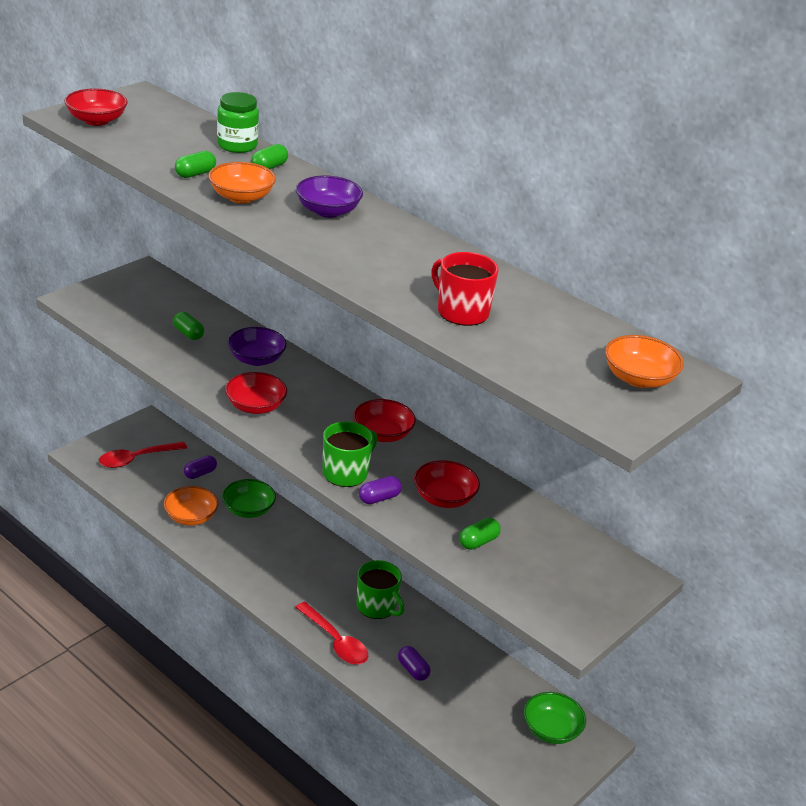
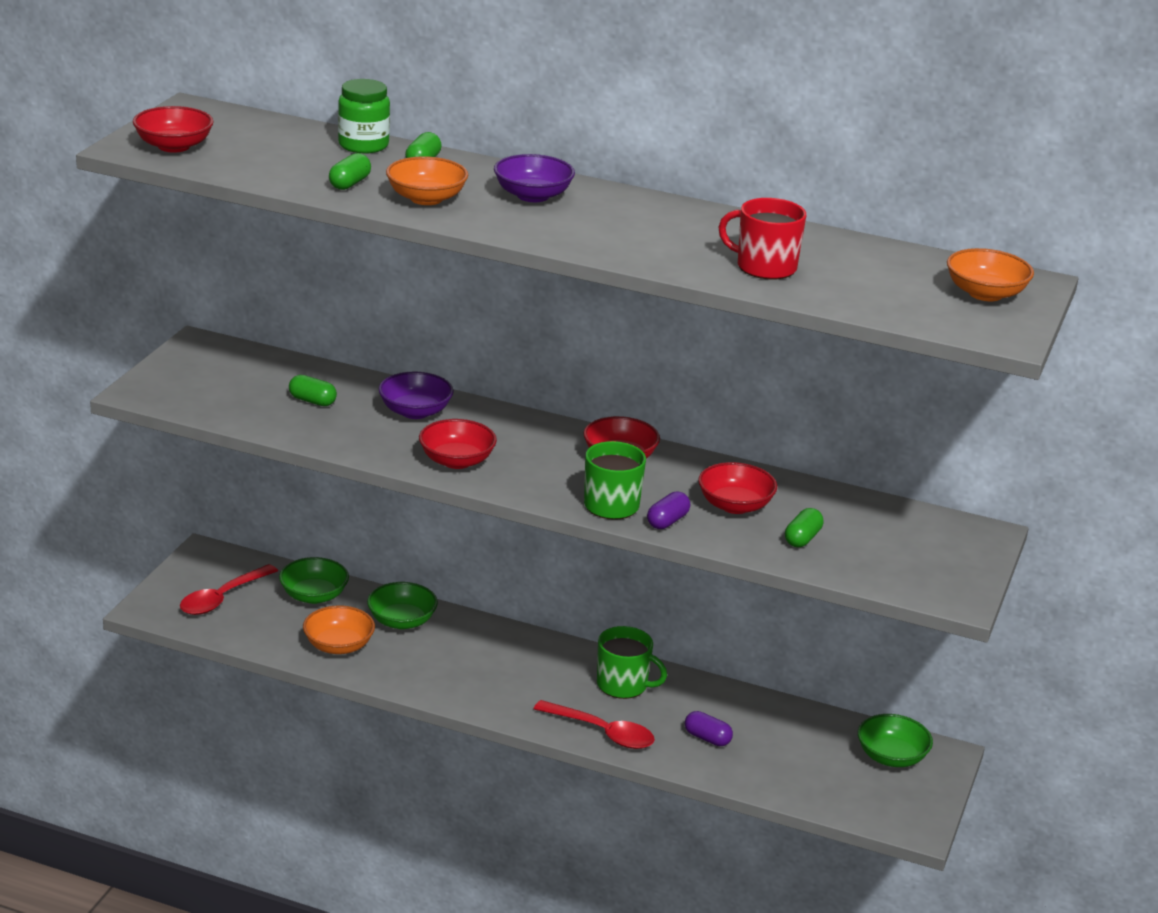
camera: 20 degrees left, 5 degrees down
purple capsule [184,455,217,479] -> green bowl [279,557,349,604]

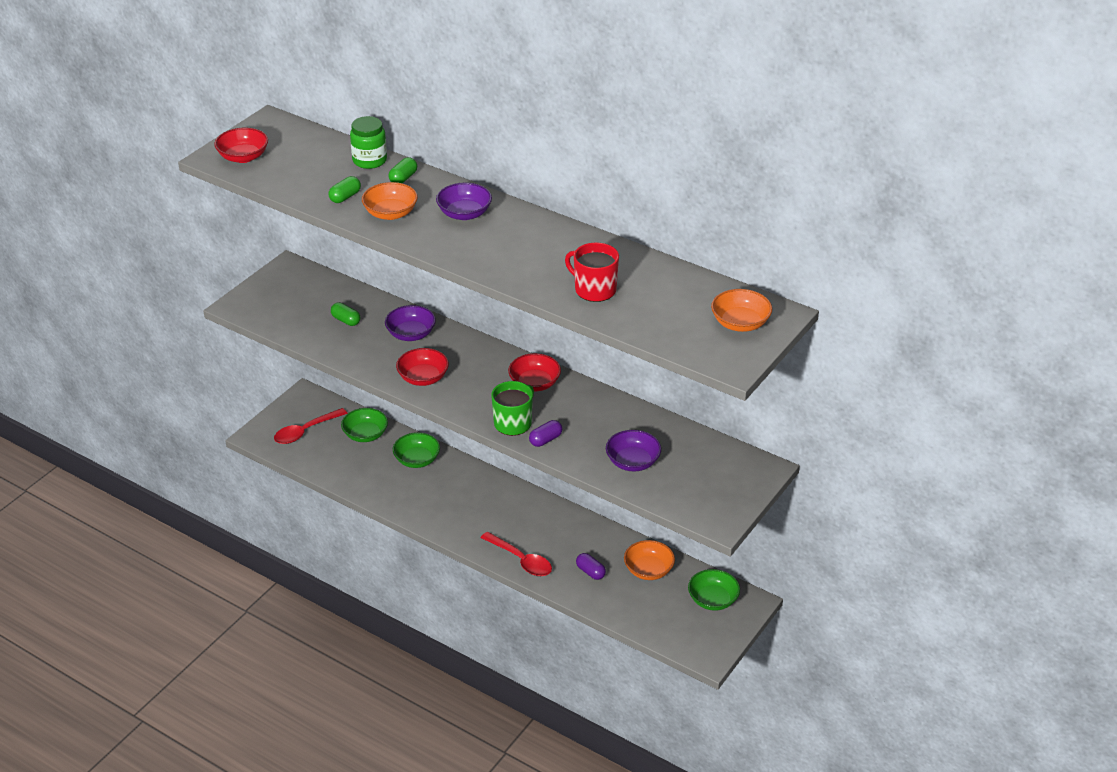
camera: 15 degrees right, 10 degrees up
orange bowl [303,605,375,654] -> orange bowl moved to [624,540,675,580]
green mug [597,626,667,699] -> none
red bowl [698,462,777,514] -> none
green capsule [785,508,824,547] -> purple bowl [606,430,661,472]

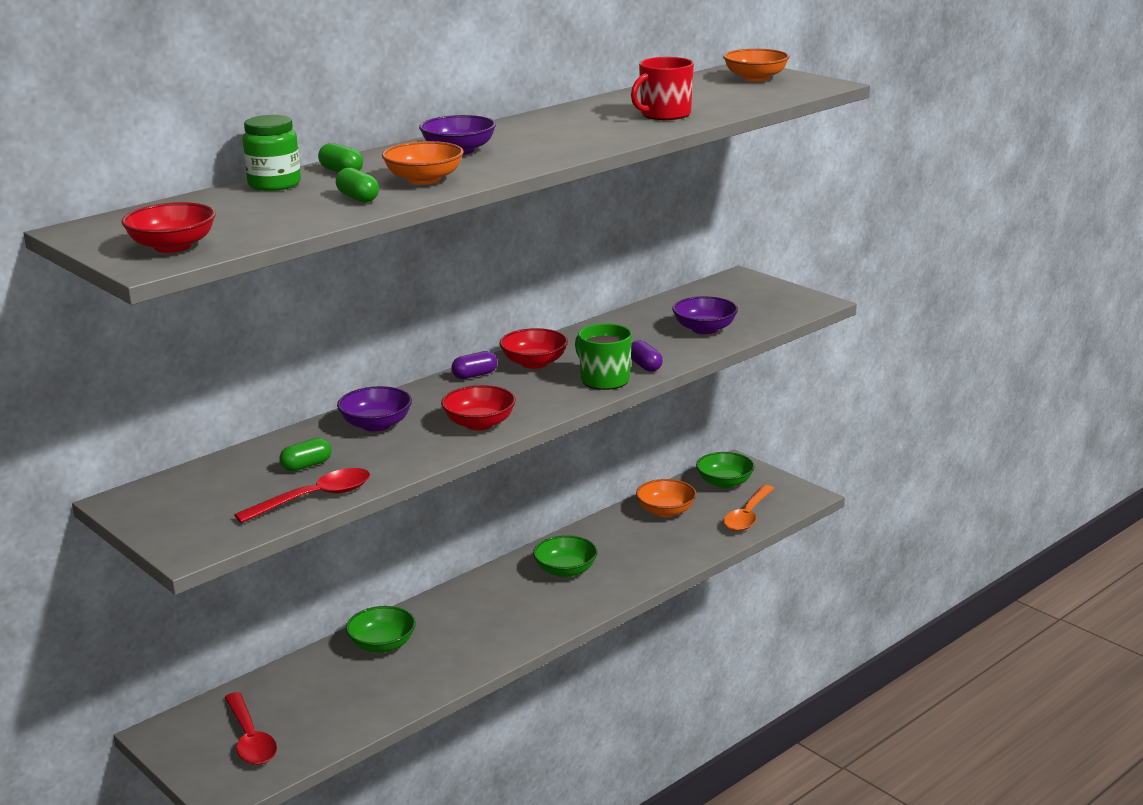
camera: 75 degrees left, 15 degrees down
green bowl [341,408,388,442] -> green bowl moved to [533,535,598,578]
red spoon [481,532,552,576] -> red spoon moved to [234,468,370,523]
purple capsule [576,553,606,580] -> purple capsule moved to [451,351,497,379]
none -> orange spoon [724,485,775,531]

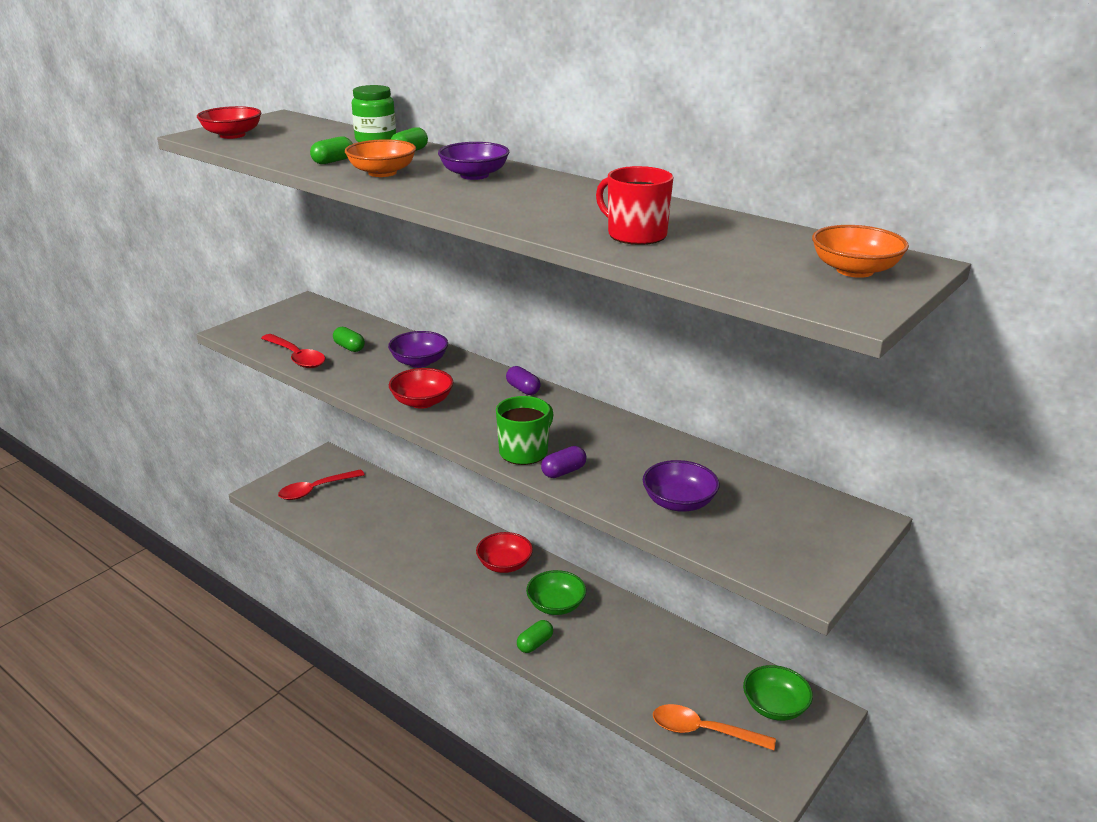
camera: 80 degrees right, 5 degrees up
green bowl [346,606,416,653] -> none
red bowl [499,328,568,369] -> red bowl moved to [476,532,533,573]
orange bowl [636,479,696,517] -> none
none -> green capsule [517,620,553,653]

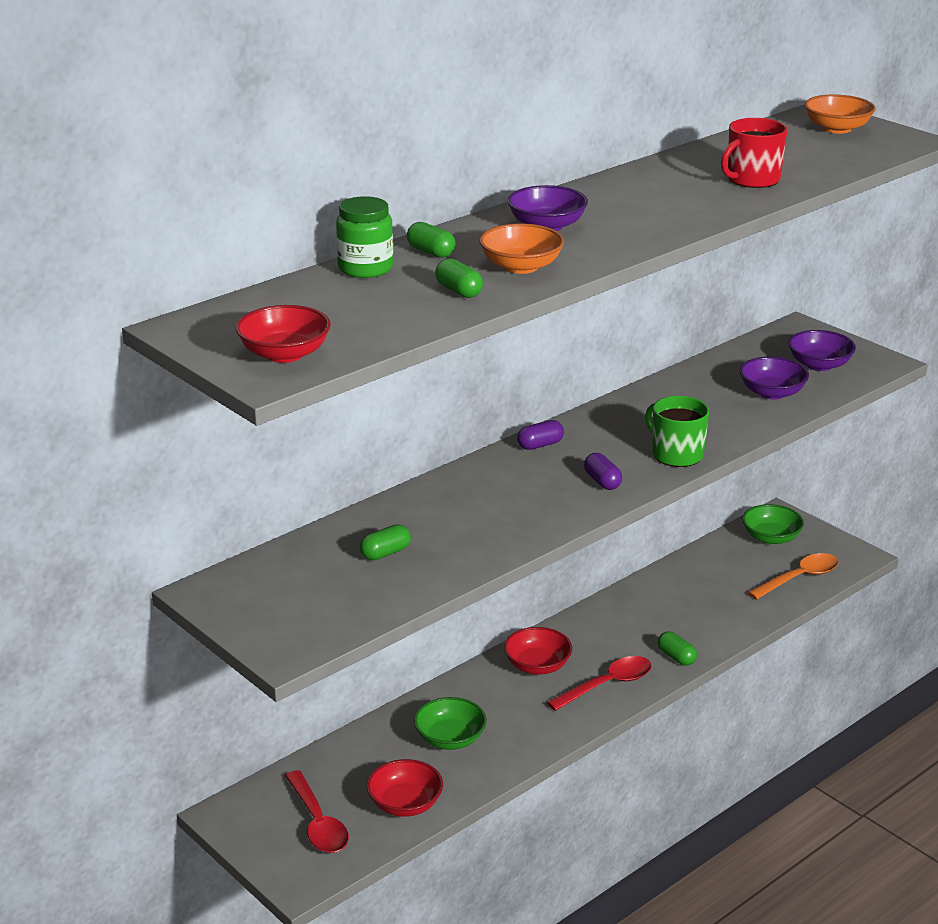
camera: 80 degrees left, 0 degrees up
red spoon [261,334,325,368] -> red spoon moved to [547,656,652,711]
purple bowl [388,331,448,368] -> purple bowl moved to [788,330,856,371]
red bowl [389,368,453,409] -> red bowl moved to [367,759,443,817]
green bowl [526,570,586,615] -> green bowl moved to [414,697,487,750]
purple capsule [541,446,587,478] -> purple capsule moved to [584,453,622,490]
orange spoon [653,704,776,750] -> orange spoon turned 150 degrees counterclockwise [747,553,839,600]

